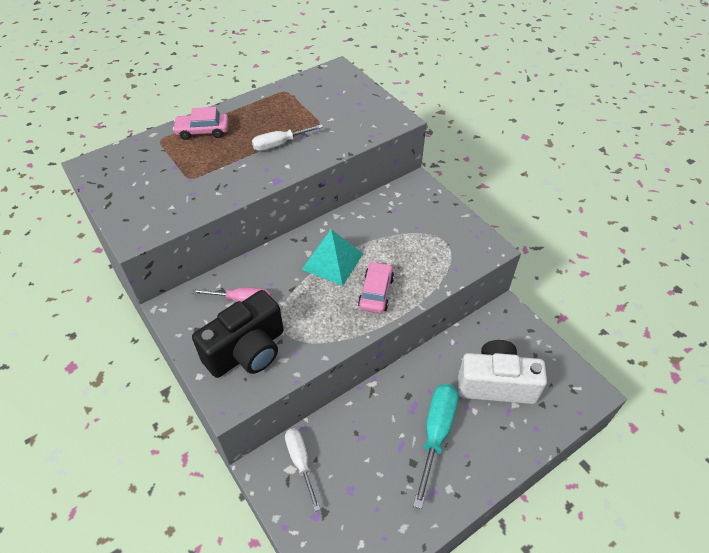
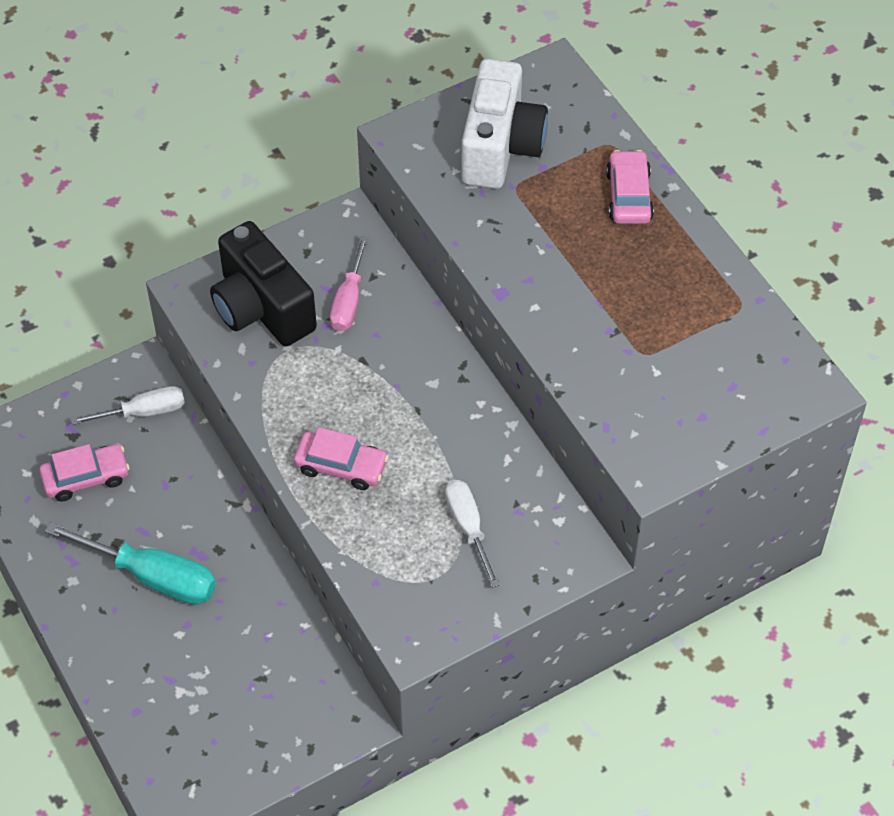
camera: 95 degrees right, 5 degrees up
white screwdriver [252,125,323,151] -> white screwdriver moved to [445,480,500,587]
turquoise pyramid [301,229,363,286] -> none
white camera [458,340,547,404] -> white camera moved to [461,59,548,189]
none -> pink car [39,444,130,501]

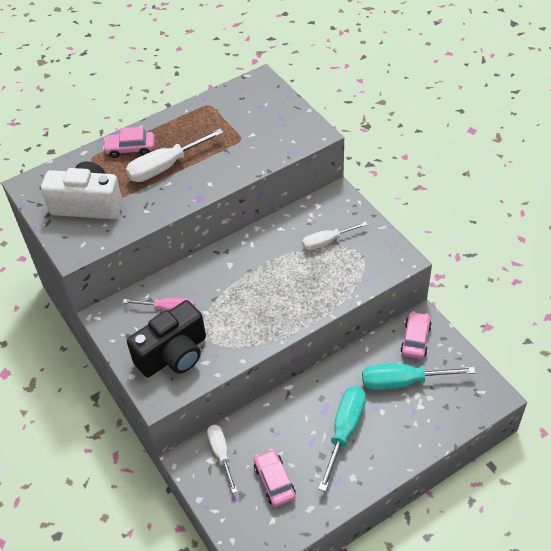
camera: 90 degrees left, 5 degrees down
pink car [294,427,389,490] -> pink car moved to [400,311,432,359]
none -> white screwdriver [126,129,224,182]
none -> turquoise screwdriver [362,364,476,390]

